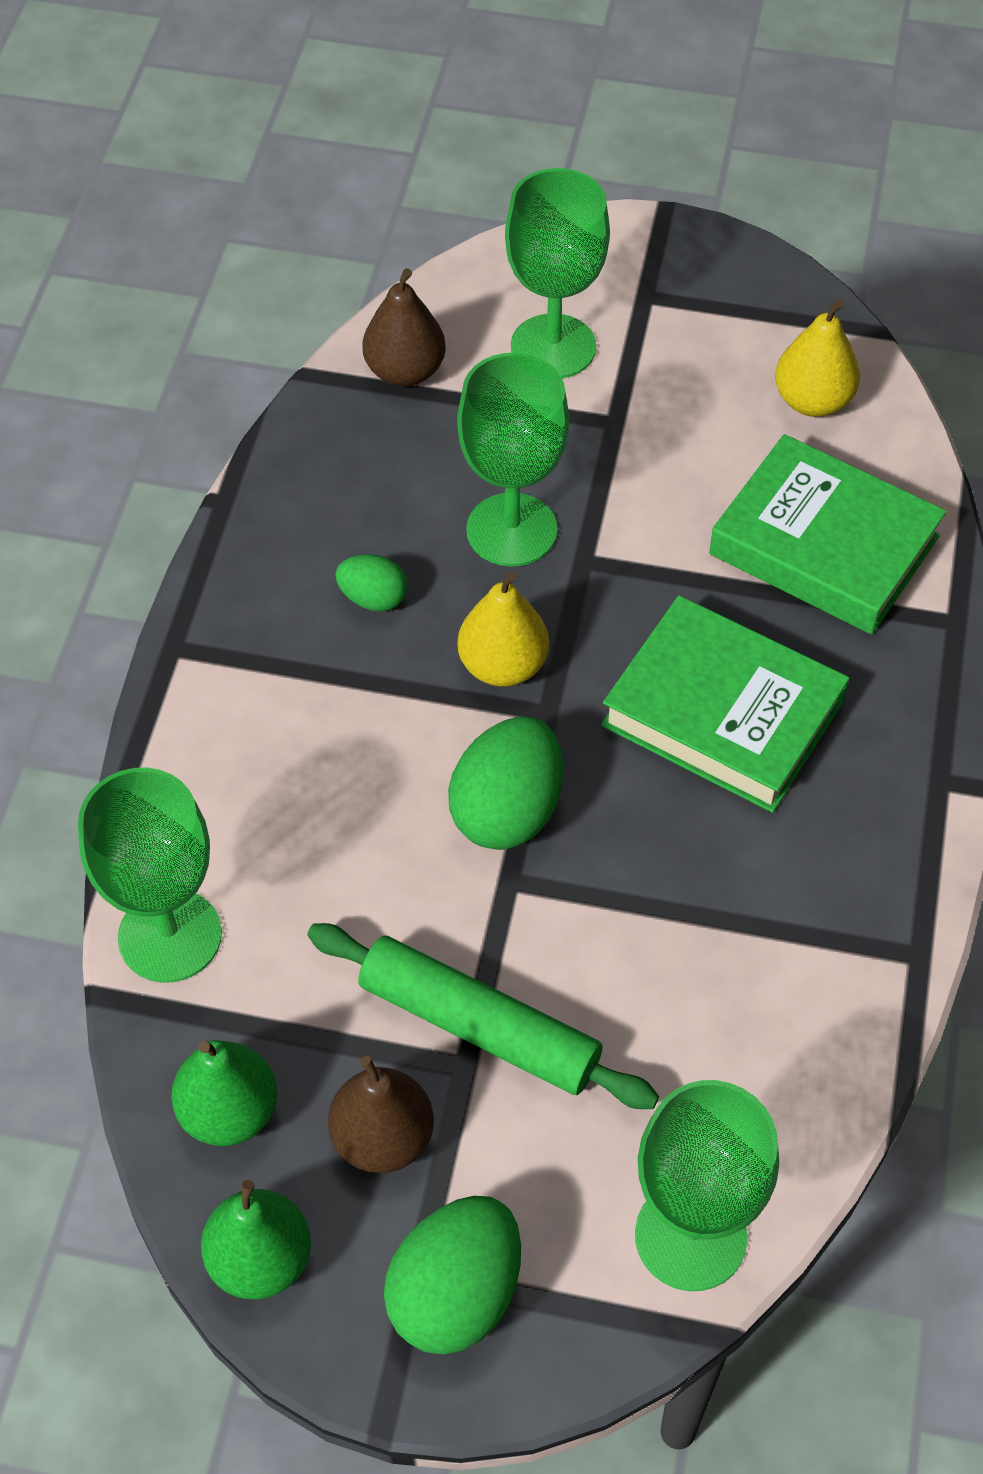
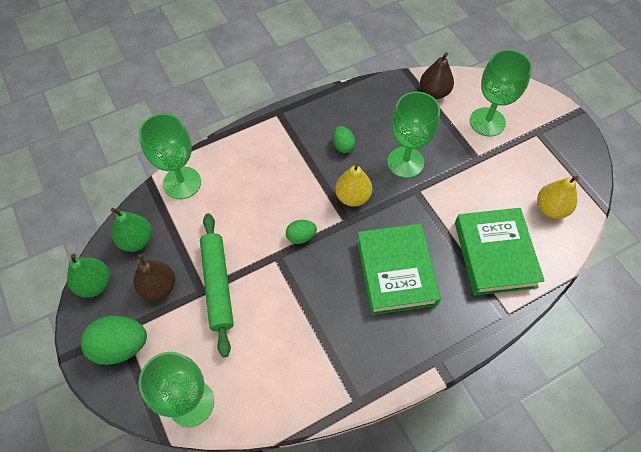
camera: 50 degrees right, 5 degrees up
green egg [448,716,563,850] -> green egg [286,220,317,244], size x0.55

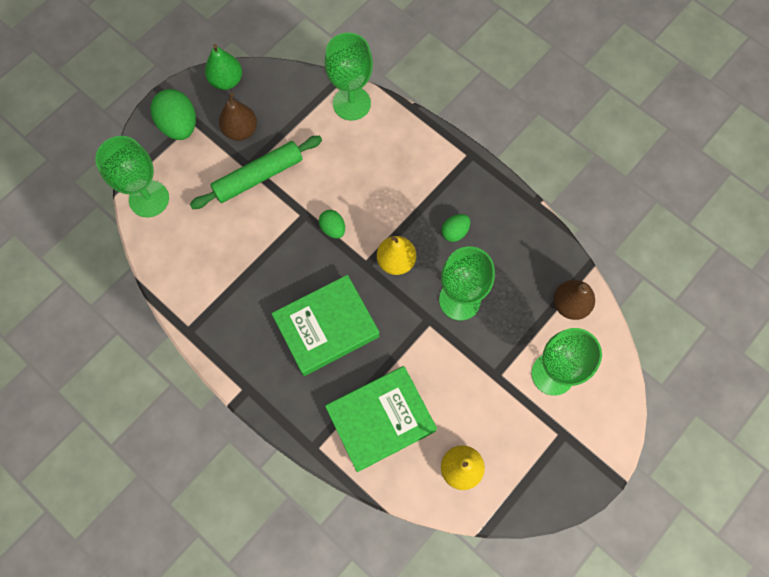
camera: 70 degrees right, 10 degrees up
green pear [111,208,152,252] -> none

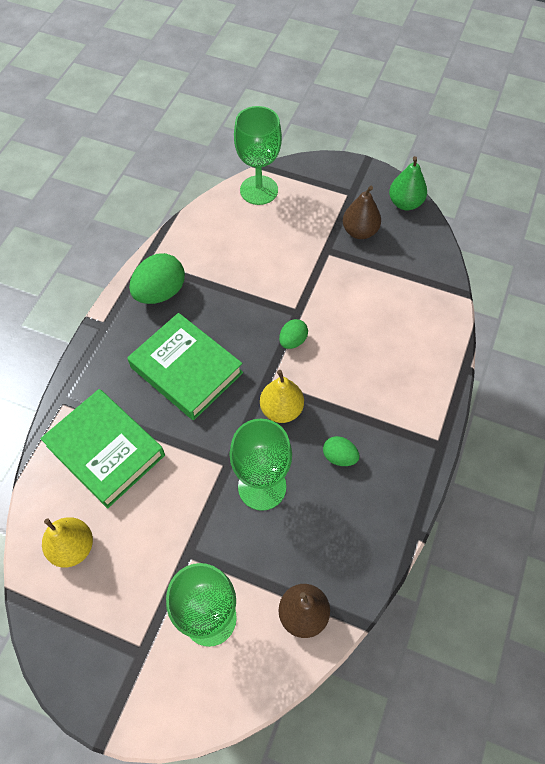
camera: 70 degrees right, 10 degrees down
green egg [150,89,196,140] -> green egg moved to [129,253,185,304]
green rolling pin [190,136,322,209] -> none
green goblet [325,33,373,121] -> none

